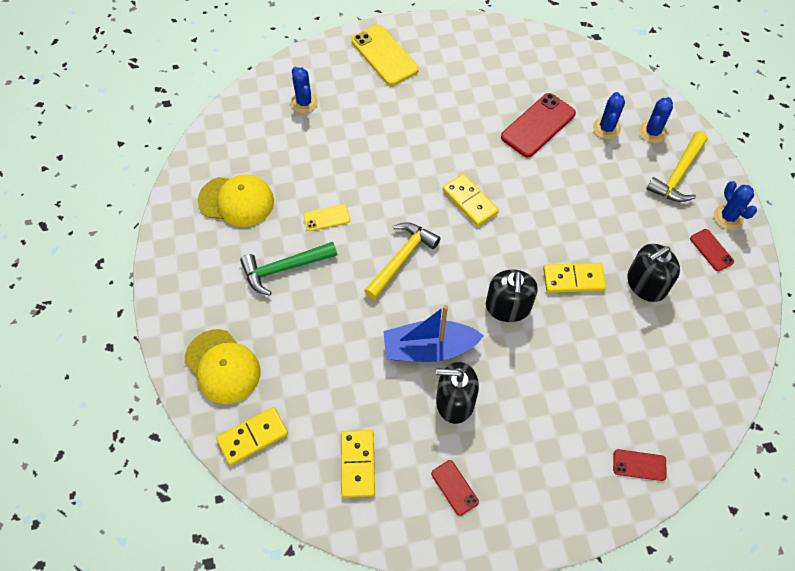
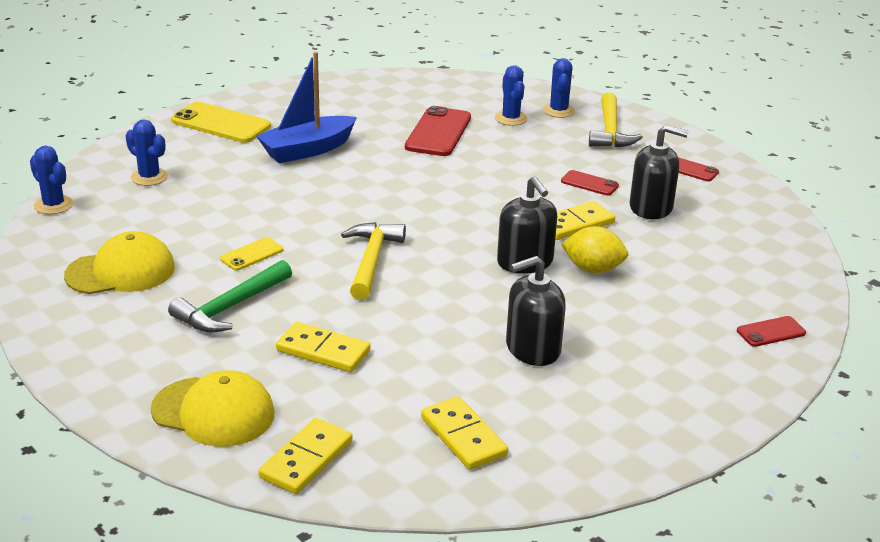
camera: 30 degrees left, 30 degrees down
blue boat [383,305,484,362] -> blue boat moved to [256,52,357,163]
red phone [431,460,479,516] -> red phone moved to [561,170,619,196]
yellow domino [443,174,499,226] -> yellow domino moved to [276,322,371,372]
black soap dispenser [627,244,680,302] -> black soap dispenser turned 105 degrees counterclockwise [630,125,688,219]
blue cactus [714,181,757,230] -> blue cactus moved to [30,146,73,215]
none -> yellow lemon [561,226,628,273]

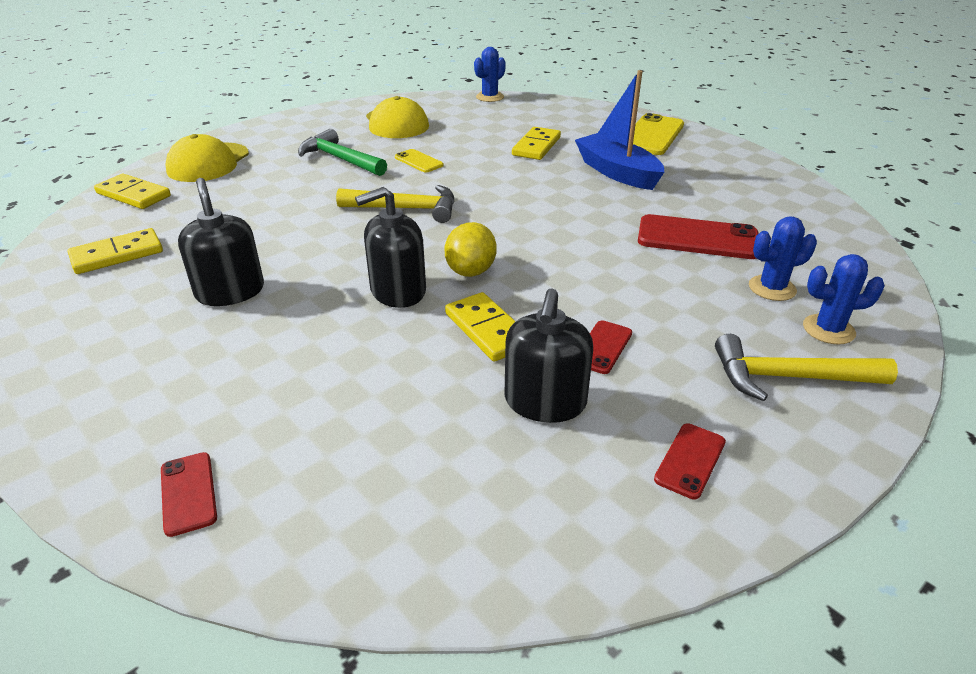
camera: 90 degrees right, 5 degrees up
blue cactus [126,119,168,186] -> none
yellow domino [276,322,371,372] -> yellow domino moved to [512,127,561,160]
yellow lemon [561,226,628,273] -> yellow lemon moved to [444,222,497,277]

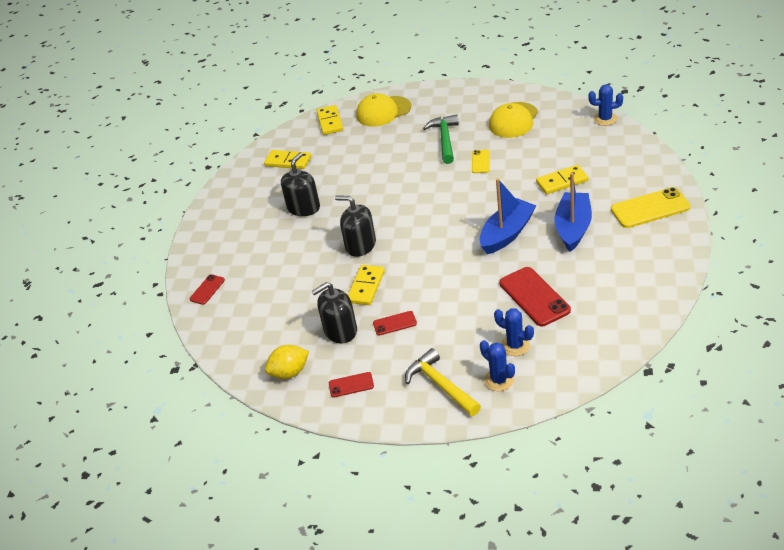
camera: 55 degrees right, 5 degrees up
yellow hammer [336,185,455,223] -> none
yellow lemon [444,222,497,277] -> yellow lemon moved to [265,345,309,379]
none -> blue boat [479,178,536,254]

